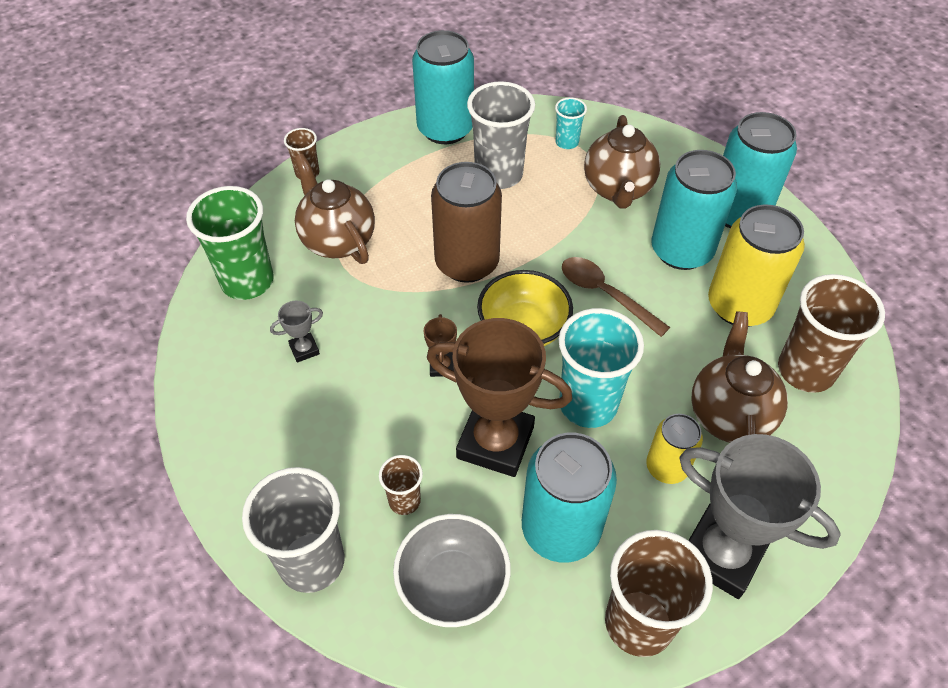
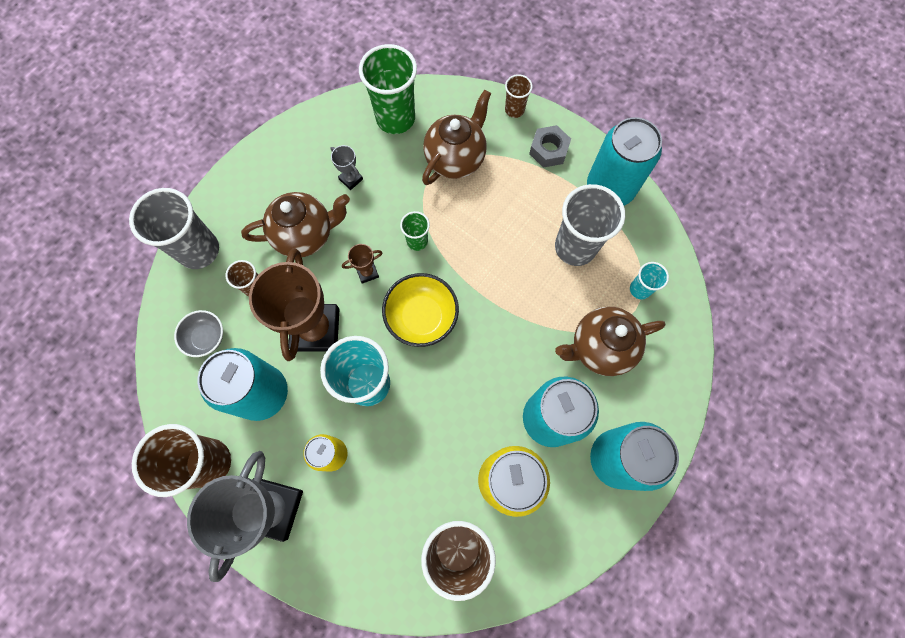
camera: 70 degrees right, 20 degrees up
grey bowl [393,514,511,627] -> grey bowl [174,310,223,357], size x0.64
brown can [431,162,502,283] -> none
brown spoon [562,257,670,337] -> none
brown teapot [691,311,788,443] -> brown teapot moved to [241,192,350,257]
none -> green cup [400,211,430,251]
none -> grey nut [529,125,571,168]

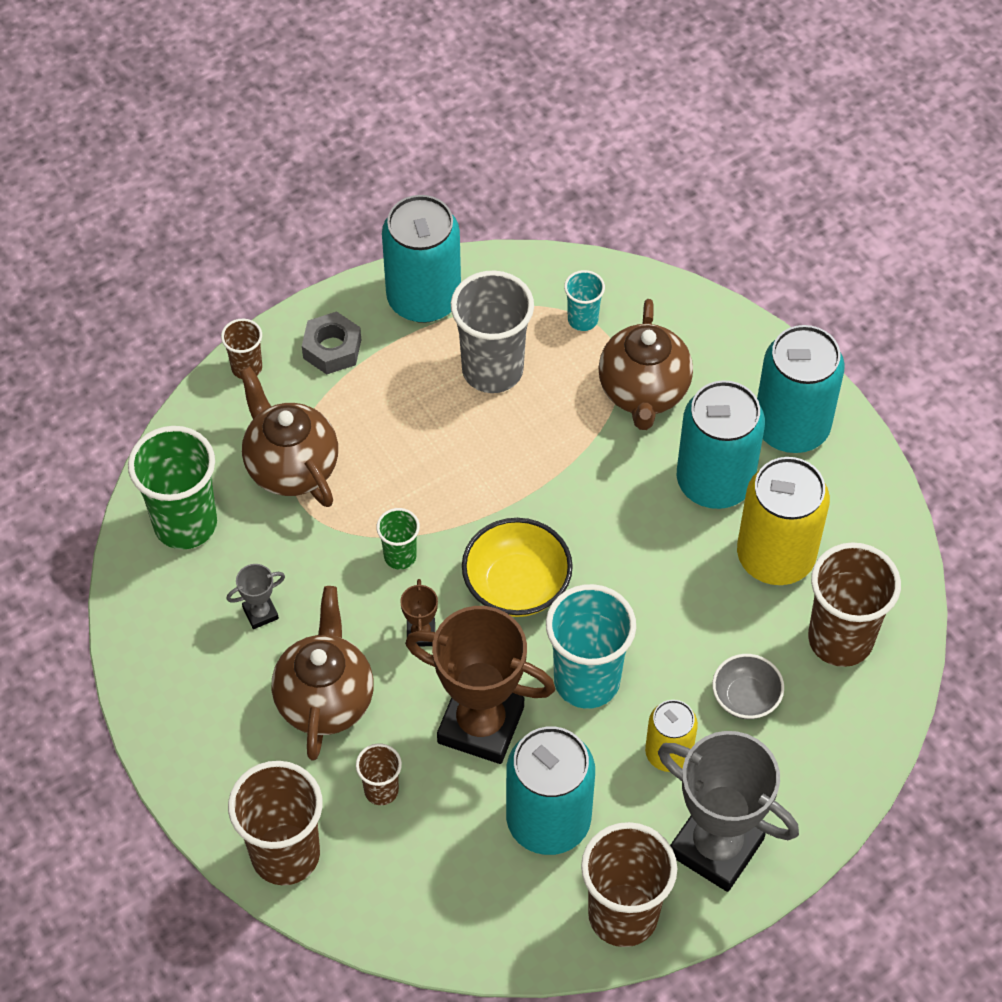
camera: 70 degrees left, 15 degrees down
grey cup [129,188,219,269] -> brown cup [228,761,323,885]
grey bowl [174,310,223,357] -> grey bowl moved to [712,654,784,719]

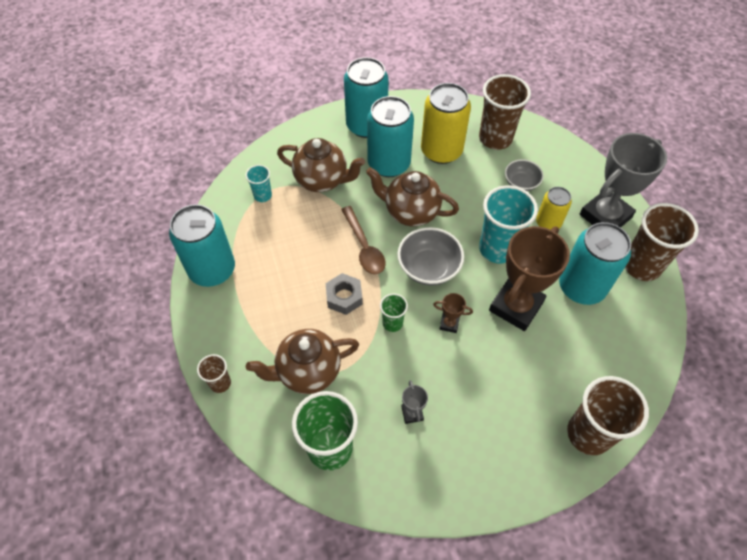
camera: 75 degrees left, 0 degrees up
brown teapot [272,586,374,761] -> brown teapot moved to [366,167,459,226]
grey nut [302,312,361,374] -> grey nut moved to [326,273,363,315]
brown cup [356,743,402,805] -> none
grey cup [451,270,534,393] -> none
yellow bowl [462,518,573,617] -> grey bowl [397,227,464,285]
none -> brown spoon [341,206,386,274]

